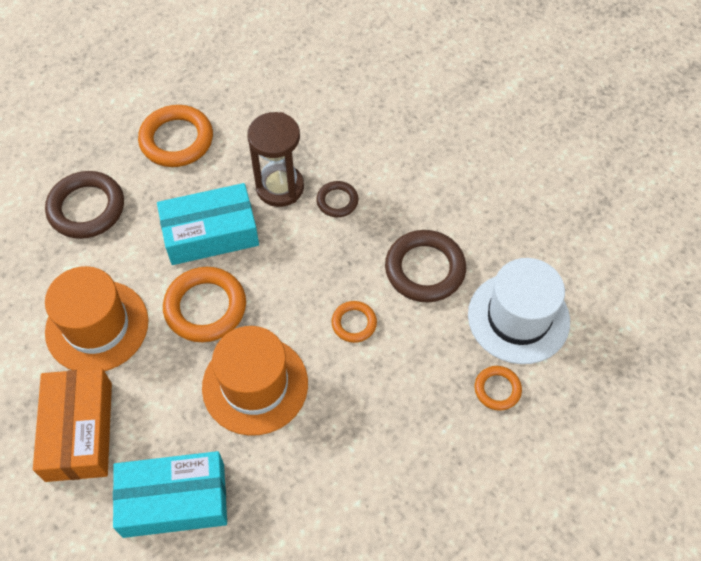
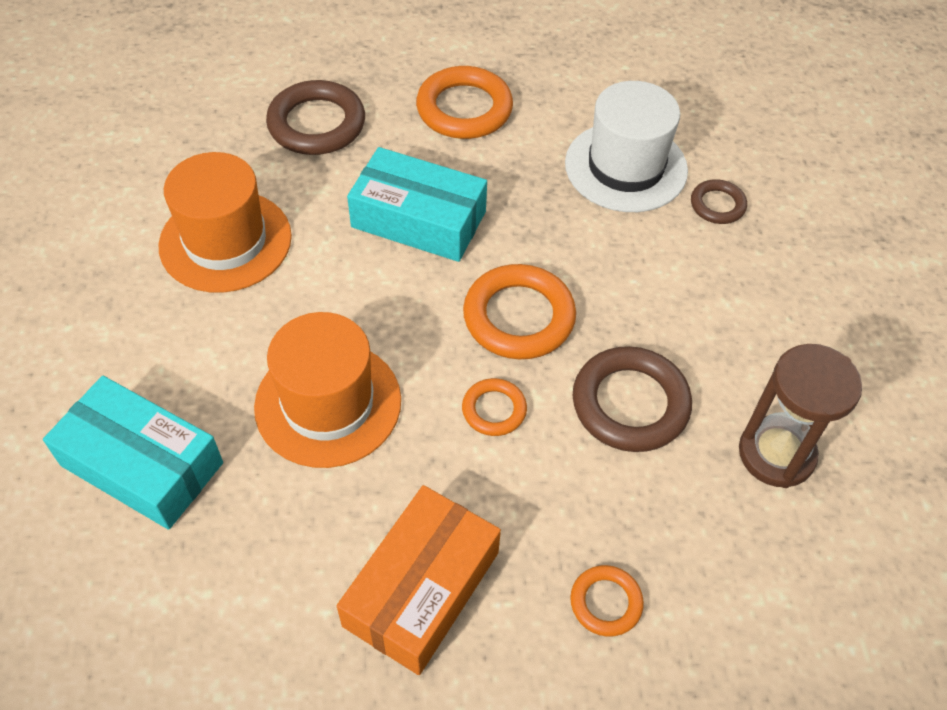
camera: 35 degrees right, 5 degrees down
orange box [33,368,112,482] -> orange box moved to [337,485,501,675]
orange ring [163,267,246,342] -> orange ring moved to [463,264,576,359]
brown hourglass [247,112,304,207] -> brown hourglass moved to [739,344,862,488]
brown ring [316,181,359,217] -> brown ring moved to [691,179,747,224]
white hat [468,258,570,364] -> white hat moved to [565,81,688,212]

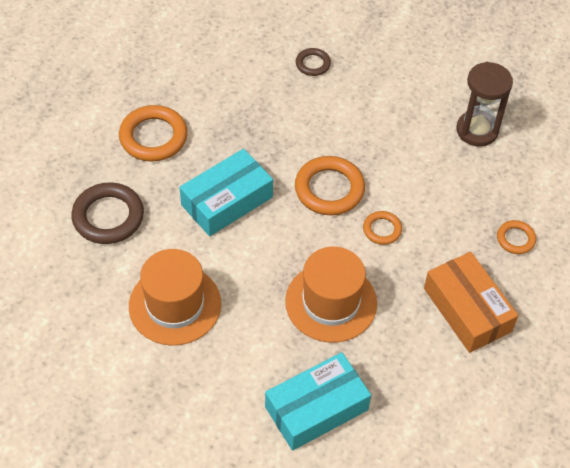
camera: 60 degrees left, 0 degrees up
white hat [565,81,688,212] -> none
brown ring [572,346,692,452] -> none

